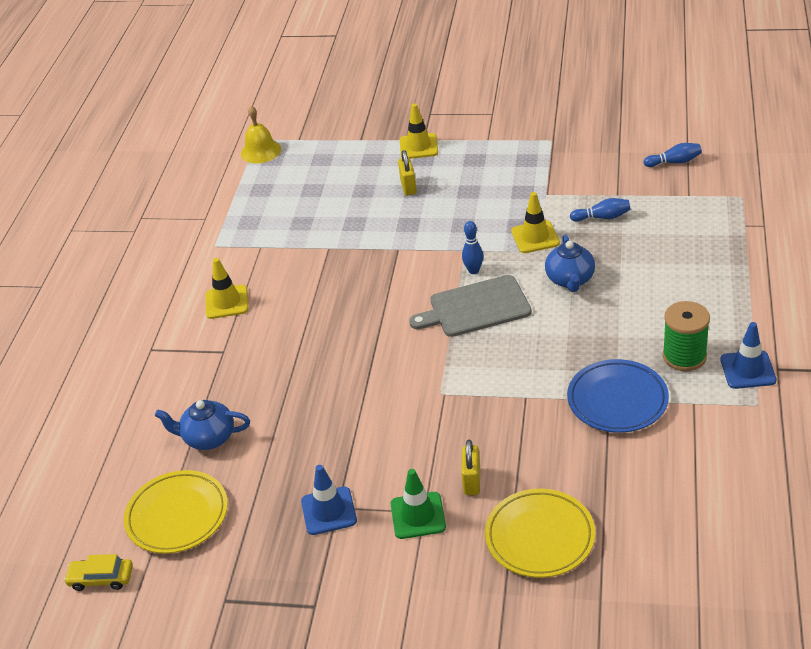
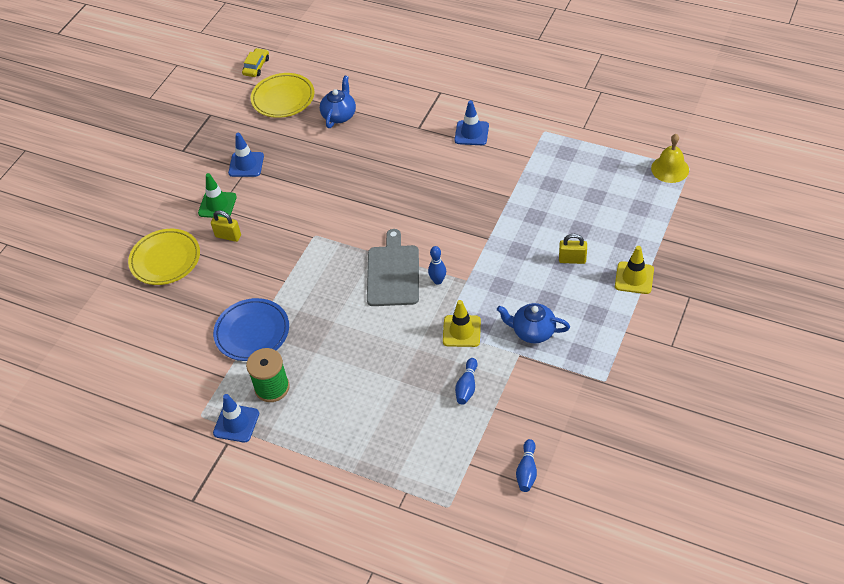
camera: 105 degrees right, 10 degrees up
yellow traffic cone [205,258,249,319] -> blue traffic cone [454,100,489,145]
blue teapot [545,234,595,292] -> blue teapot moved to [497,303,570,343]

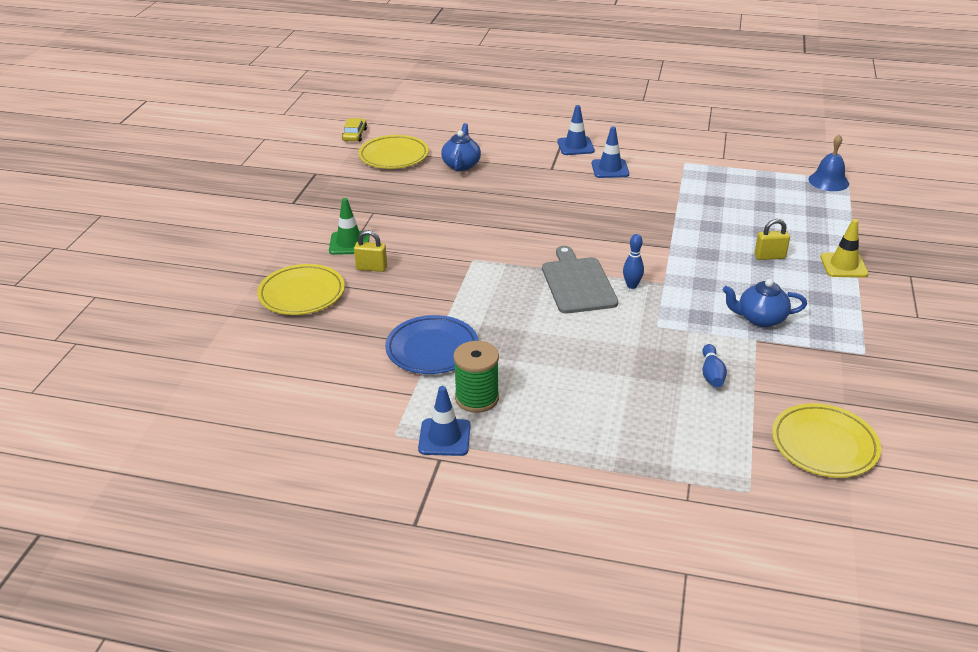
camera: 15 degrees left, 15 degrees down
blue traffic cone [228,133,264,177] -> blue traffic cone moved to [557,105,595,155]
yellow traffic cone [443,300,481,347] -> none
blue bowling pin [516,439,537,492] -> yellow plate [772,403,881,478]
yellow bell [651,134,689,183] -> blue bell [809,134,849,191]

